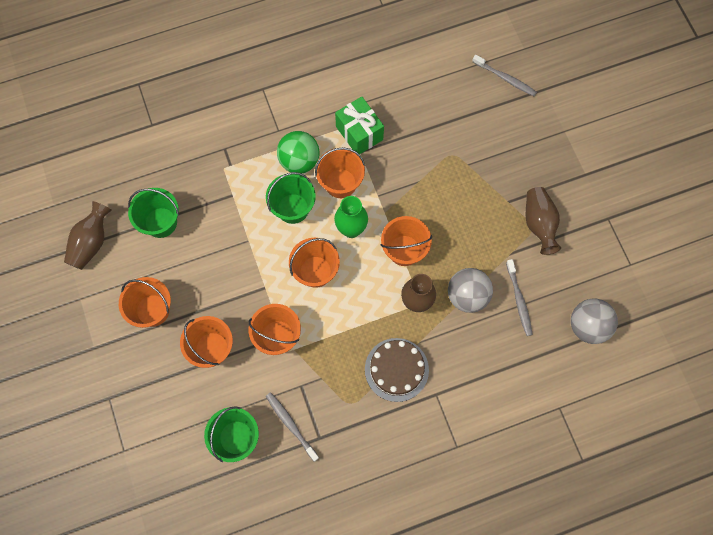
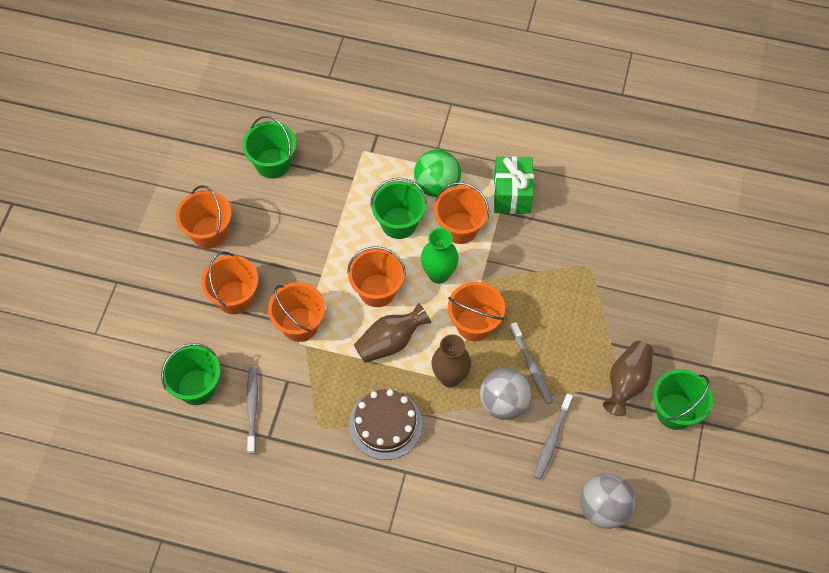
camera: 35 degrees right, 10 degrees down
brown vase [64,201,112,270] -> brown vase moved to [354,303,431,363]
grey toothbrush [472,55,537,96] -> grey toothbrush moved to [510,322,553,404]
none -> green bucket [653,369,713,430]

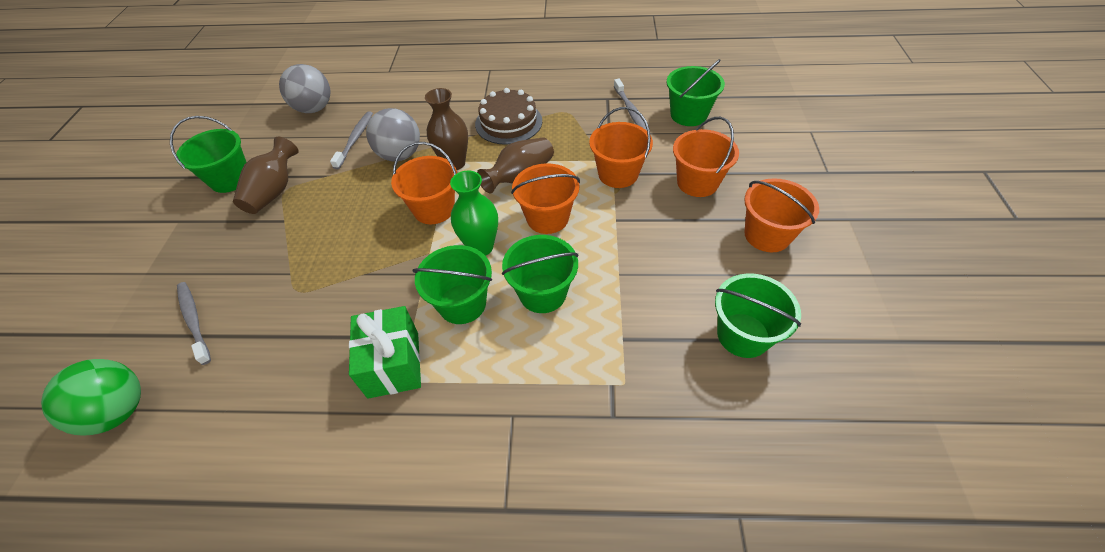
camera: 170 degrees right, 10 degrees down
green ball [414,149,461,197] -> green ball moved to [41,359,141,436]
orange bucket [434,182,489,244] -> green bucket [413,245,492,324]
grey toothbrush [510,322,553,404] -> grey toothbrush moved to [177,282,211,365]

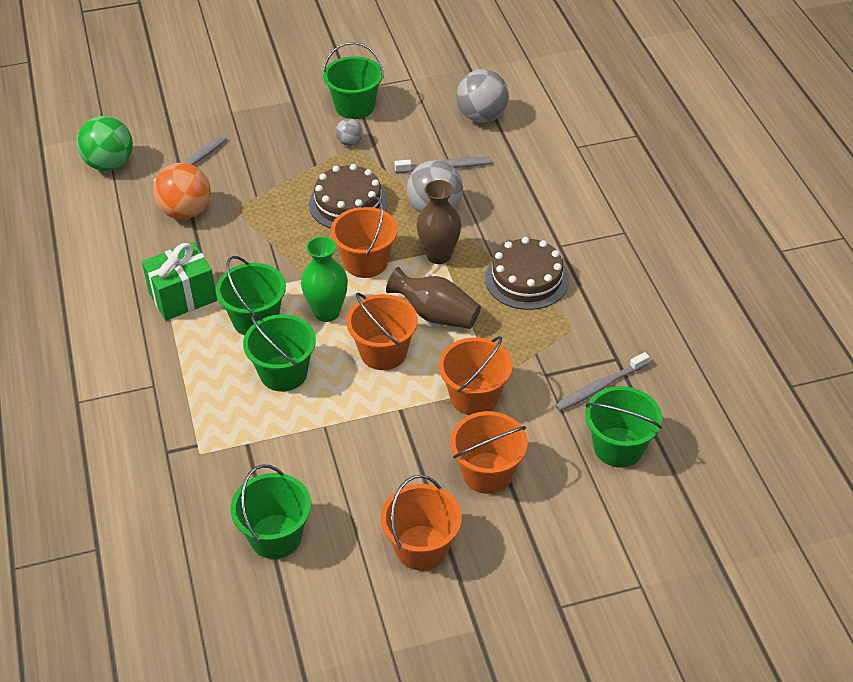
camera: 70 degrees right, 5 degrees down
brown vase [233,137,299,214] -> grey ball [336,118,363,146]
none -> orange ball [153,163,211,219]
none -> brown cake [309,164,388,229]

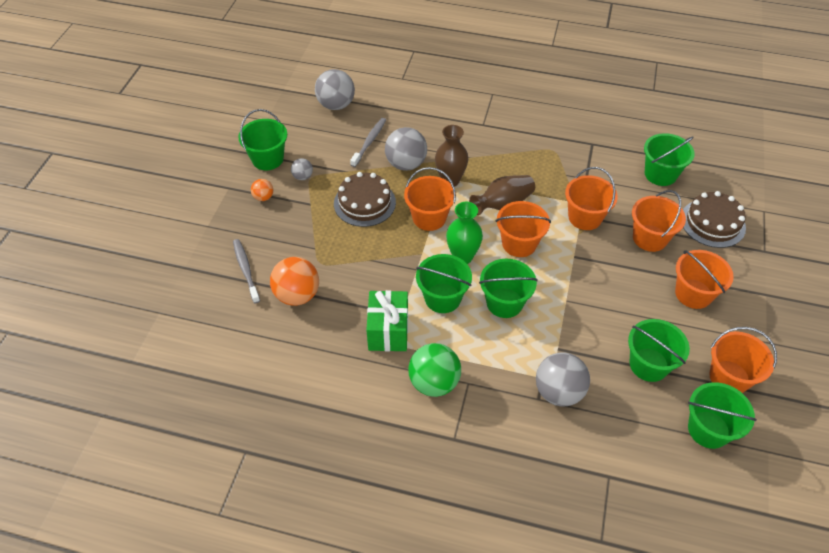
camera: 60 degrees left, 5 degrees up
green ball [77,116,133,171] -> green ball moved to [408,343,461,397]
brown cake [485,237,569,310] -> brown cake moved to [683,191,746,248]
grey toothbrush [555,352,650,411] -> none
none -> orange ball [251,179,273,201]
none -> grey ball [536,352,590,406]
none -> green bucket [688,382,757,449]
none -> orange bucket [709,327,777,393]

